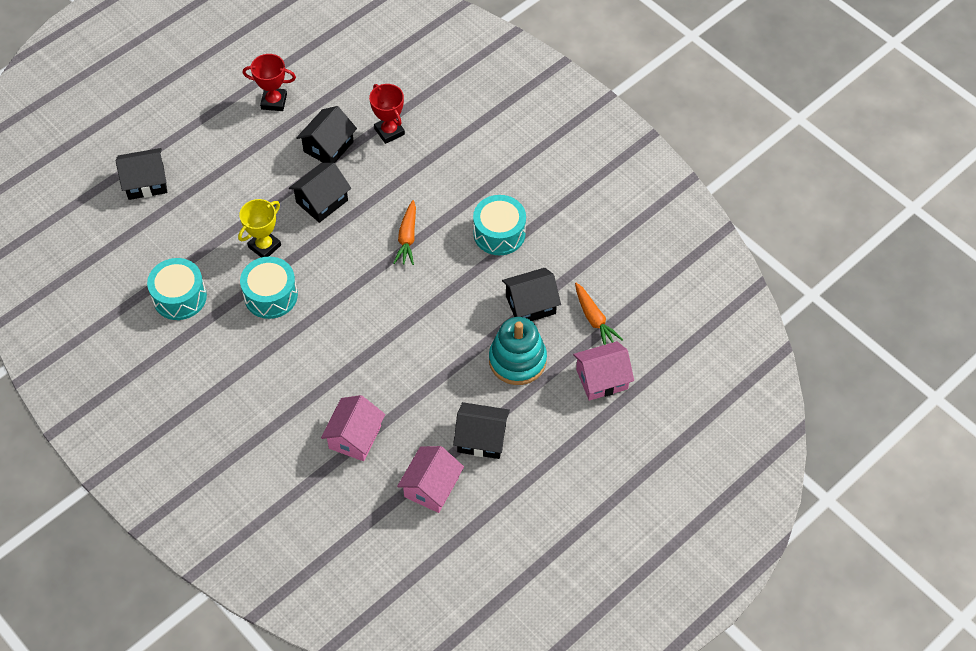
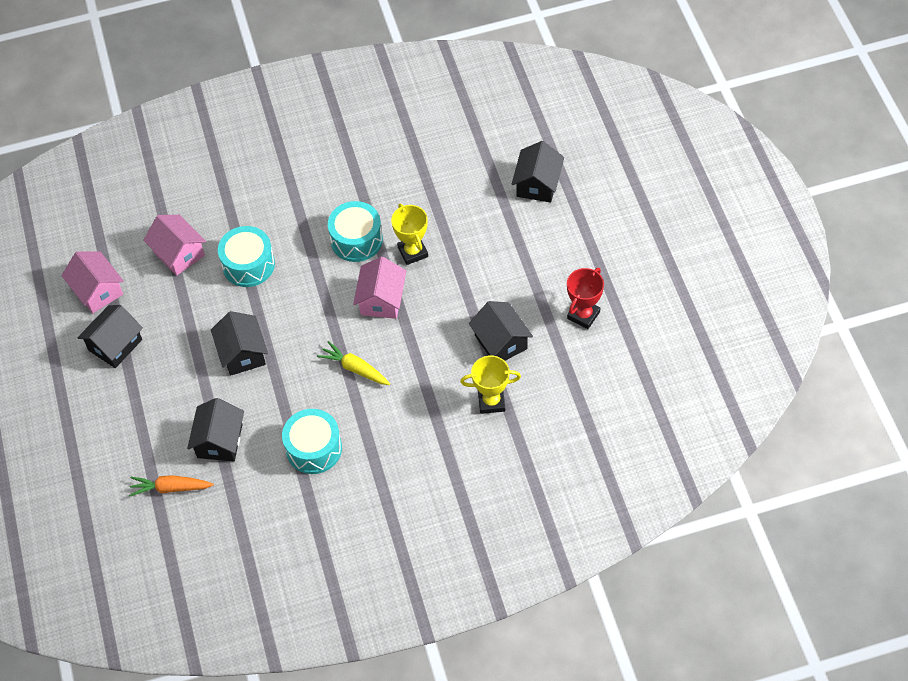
camera: 120 degrees right, 0 degrees up
turquoise drum [147,258,207,320] -> turquoise drum moved to [218,226,275,287]
black house [289,163,351,223] -> black house moved to [211,311,268,376]
red trophy [369,84,405,144] -> yellow trophy [460,356,521,414]
orange carrot [394,200,416,265] -> yellow carrot [317,341,390,385]
turquoise stacking toy [489,317,547,385] -> none
pink house [573,341,634,401] -> pink house moved to [353,256,406,319]

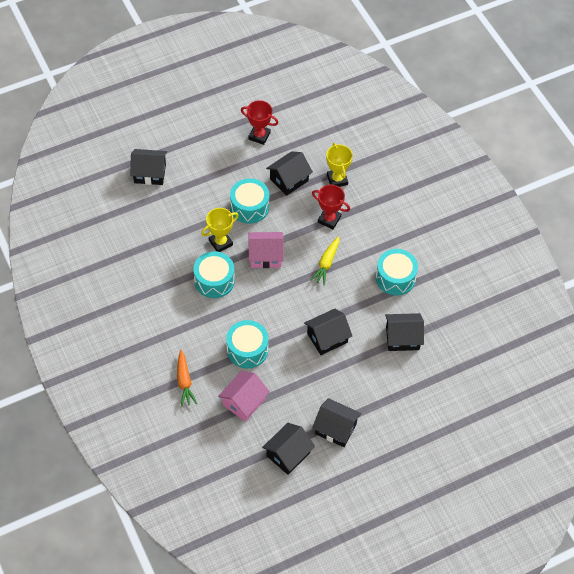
camera: 105 degrees left, 0 degrees up
pink house [61,251,124,313] -> black house [262,423,315,475]
orange carrot [129,475,214,497] -> orange carrot moved to [177,350,197,407]
none -> turquoise drum [230,178,269,224]
none -> red trophy [312,184,350,229]

